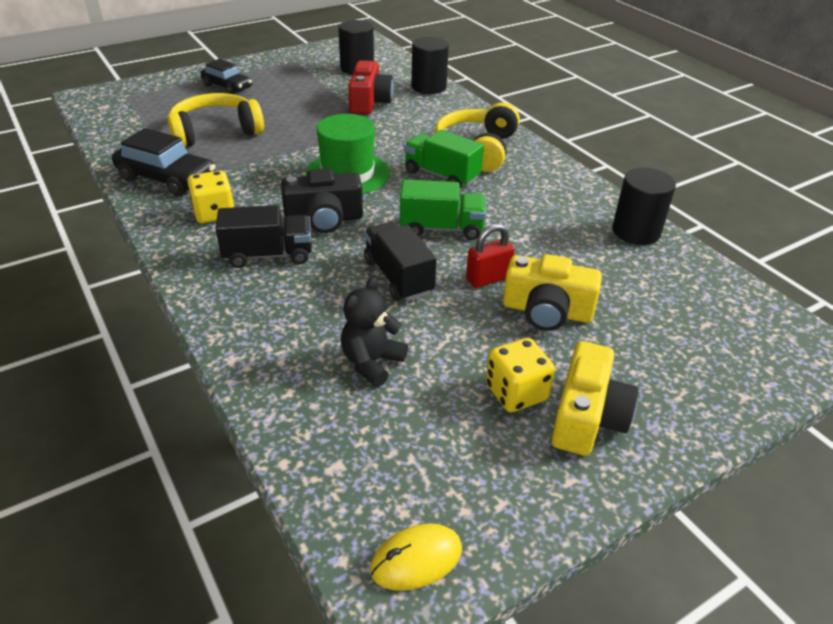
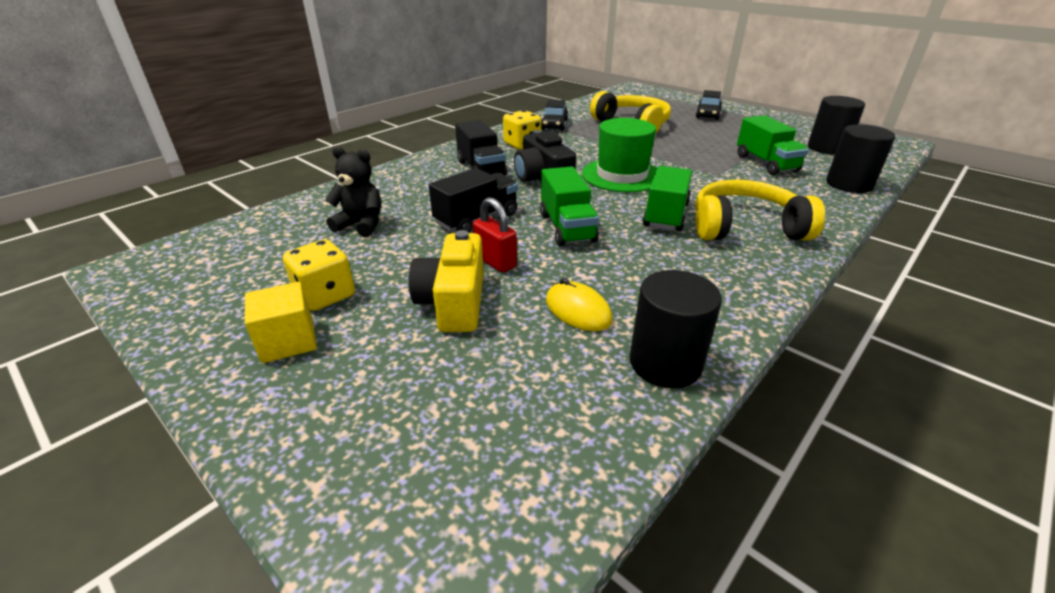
camera: 75 degrees right, 5 degrees down
black car [112,128,216,196] -> black car [541,99,568,131], size x0.66
red camera [348,60,394,114] -> green truck [737,115,809,175]
yellow mouse [370,524,462,591] -> yellow mouse moved to [546,278,613,331]
yellow camera [551,341,638,456] -> yellow cube [245,282,317,363]

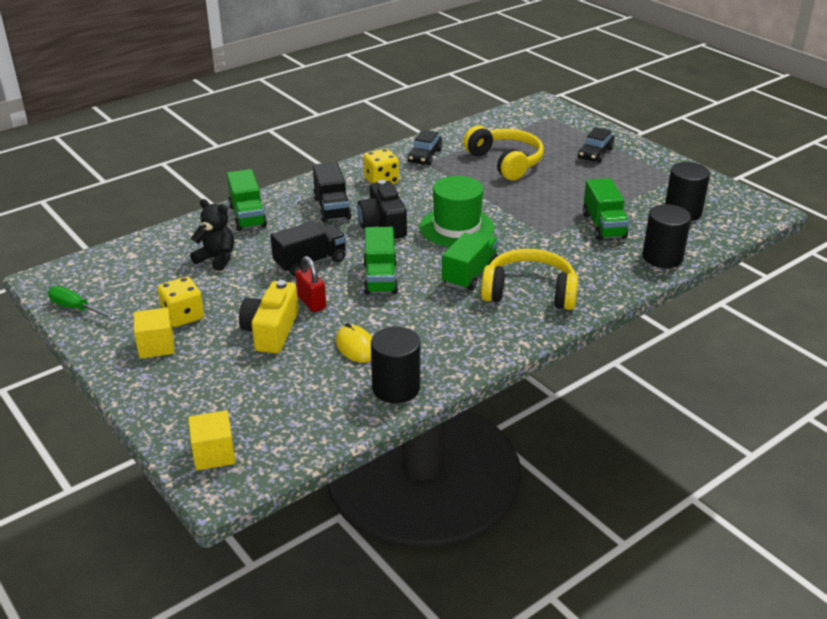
camera: 10 degrees right, 0 degrees up
none -> green screwdriver [48,286,116,320]
none -> yellow cube [188,410,235,471]
none -> green truck [227,169,267,231]

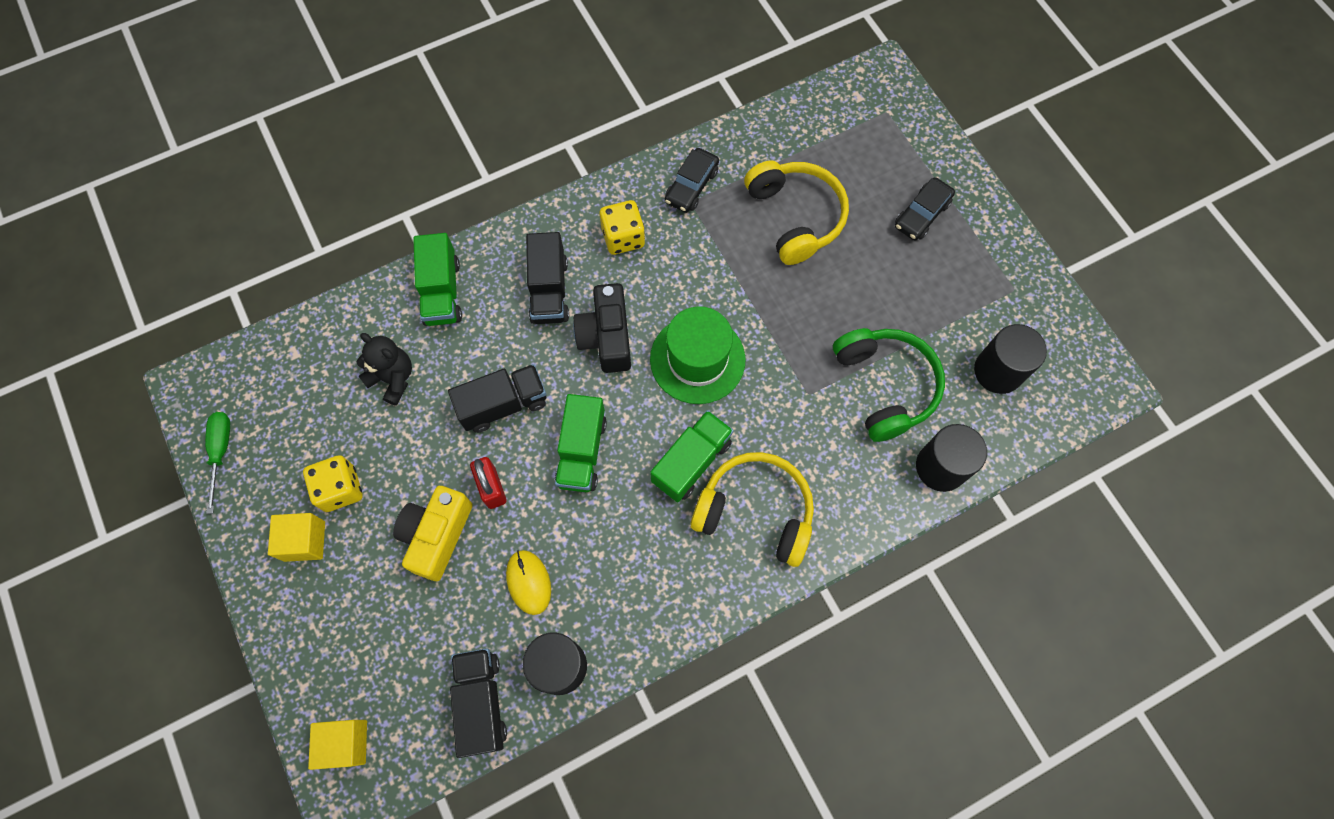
camera: 10 degrees right, 35 degrees up
green screwdriver [48,286,116,320] -> green screwdriver turned 45 degrees clockwise [205,412,230,514]
green truck [583,178,629,240] -> green headphones [833,328,945,442]
none -> black truck [450,648,507,758]

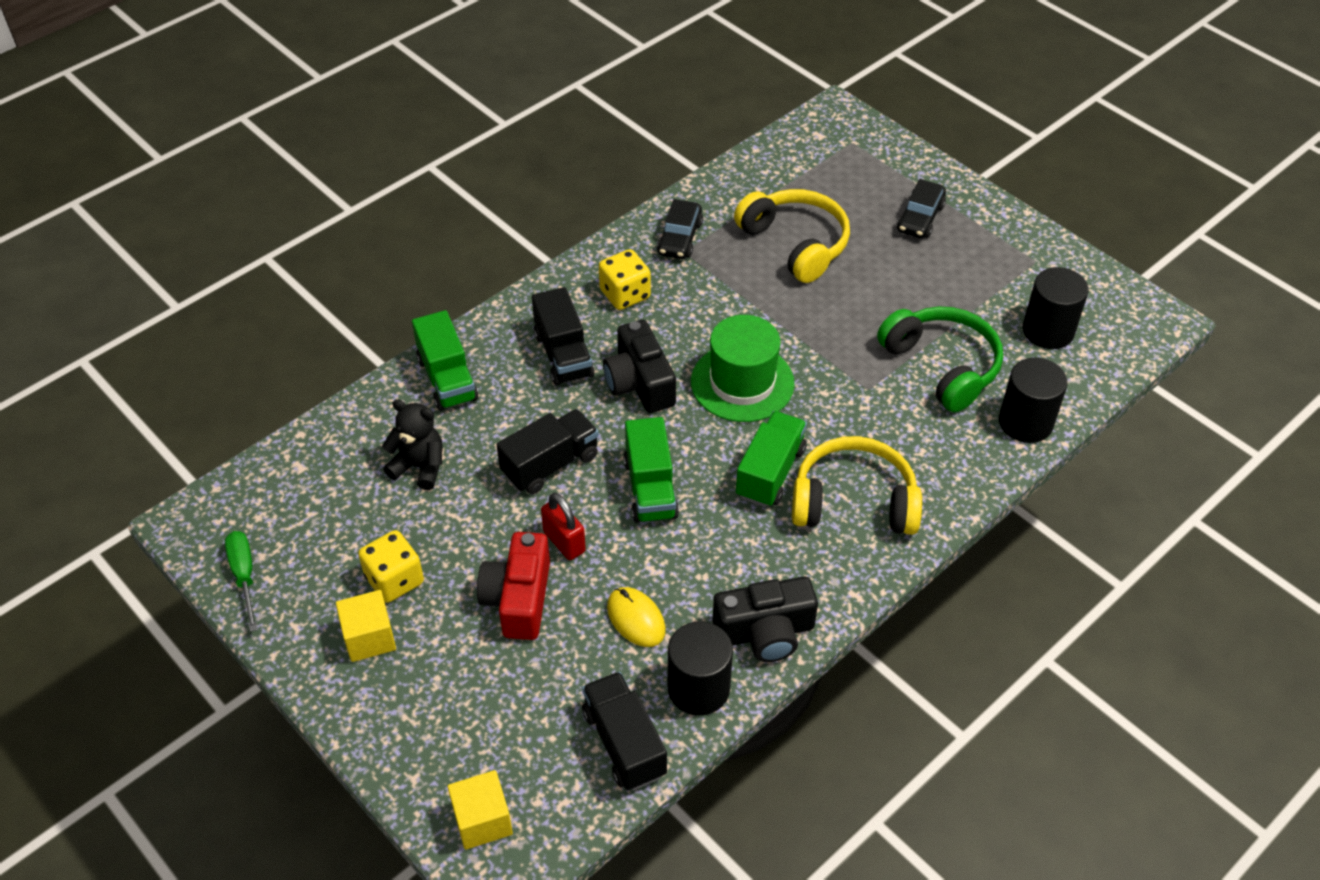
camera: 15 degrees left, 20 degrees down
yellow camera [393,486,473,581] -> red camera [477,532,550,640]
none -> black camera [712,576,818,662]

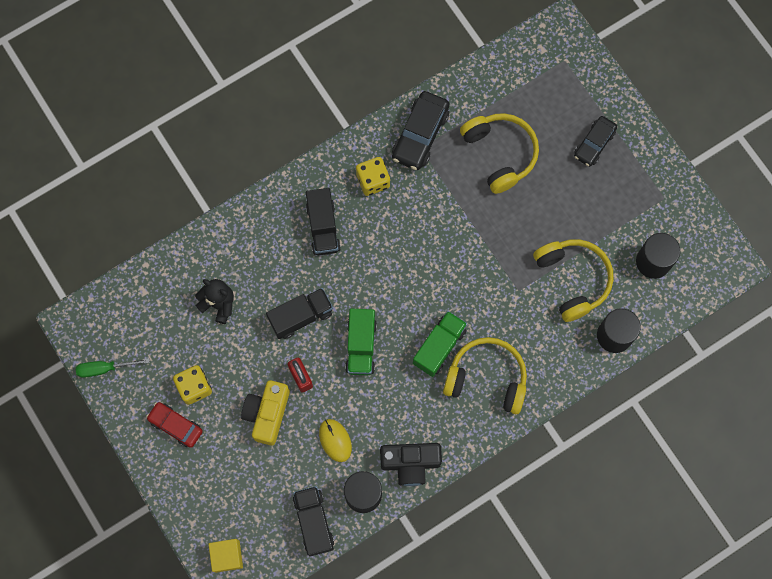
camera: 10 degrees right, 25 degrees up
green screwdriver [225,531,258,632] -> green screwdriver turned 90 degrees counterclockwise [76,358,150,378]
yellow cube [336,590,396,662] -> red car [146,402,203,448]
green truck [412,310,479,411] -> none
red camera [477,532,550,640] -> yellow camera [241,380,290,445]
black camera [603,320,676,413] -> none
black car [657,199,703,259] -> black car [392,91,449,170], size x1.51
green hat [691,315,795,422] -> none
green headphones [877,307,1003,412] -> yellow headphones [533,239,614,322]

